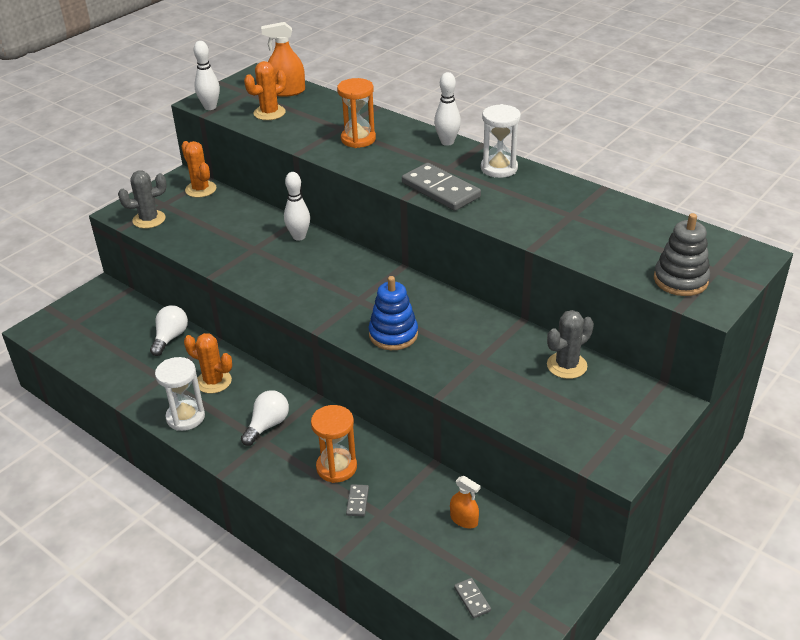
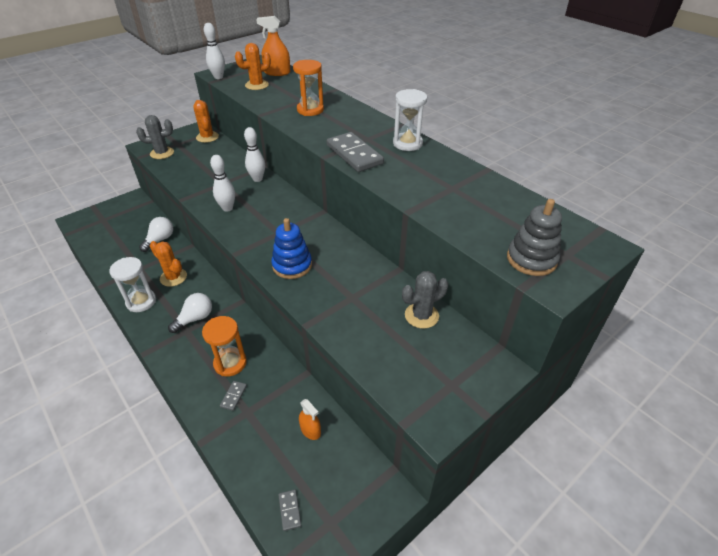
camera: 10 degrees right, 5 degrees up
white bowling pin [434,72,461,146] -> white bowling pin moved to [210,155,235,212]

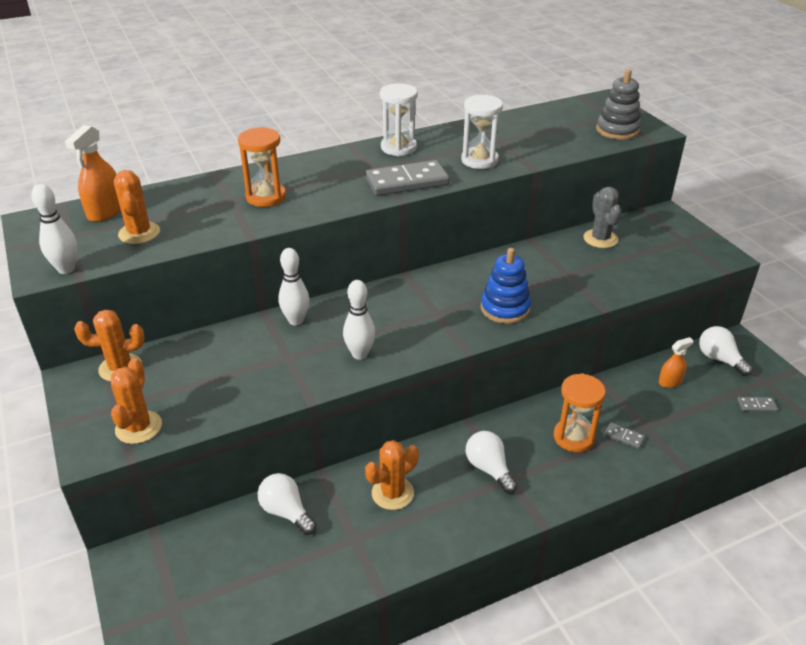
camera: 75 degrees left, 5 degrees down
white hourglass [109,257,156,312] -> white hourglass moved to [461,95,503,169]
grey cactus [136,115,174,159] -> orange cactus [111,358,162,444]
none -> white light bulb [699,326,753,376]

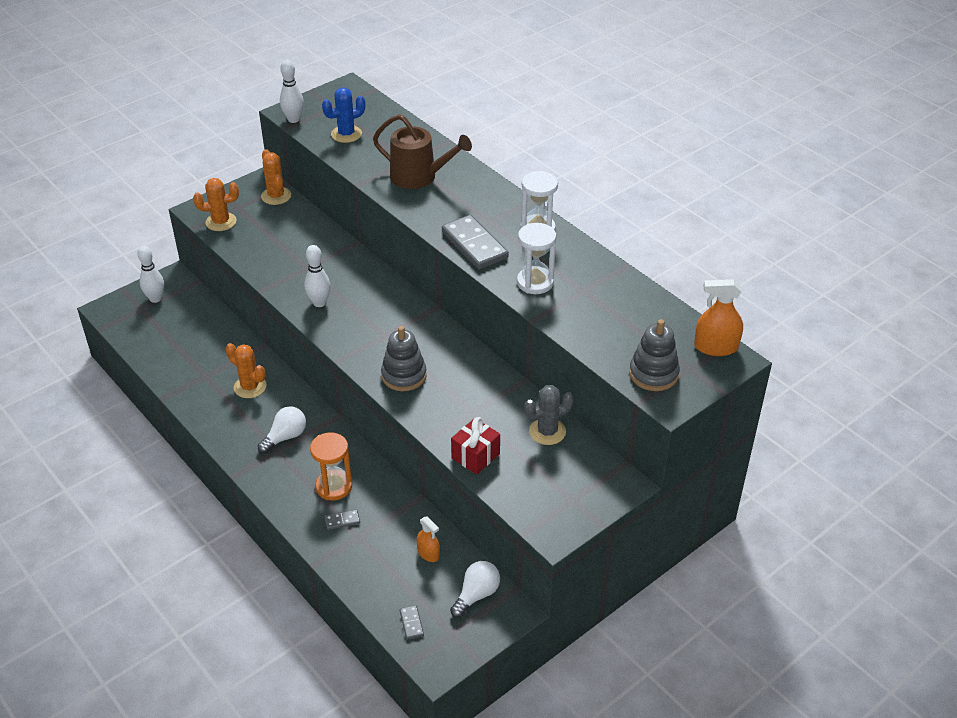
camera: 75 degrees right, 5 degrees up
orange spray bottle [65,125,121,222] -> orange spray bottle moved to [694,279,743,356]
orange cactus [114,170,160,244] -> blue cactus [322,87,365,143]
orange hourglass [238,127,286,207] -> brown watering can [373,114,472,189]
white light bulb [258,473,317,535] -> none
white bowling pin [278,248,310,326] -> white bowling pin moved to [137,246,164,303]
blue stacking toy [481,248,531,324] -> grey stacking toy [381,326,427,391]
grey domino [604,422,645,449] -> grey domino turned 60 degrees clockwise [325,509,360,530]
none -> red gift [451,417,500,475]

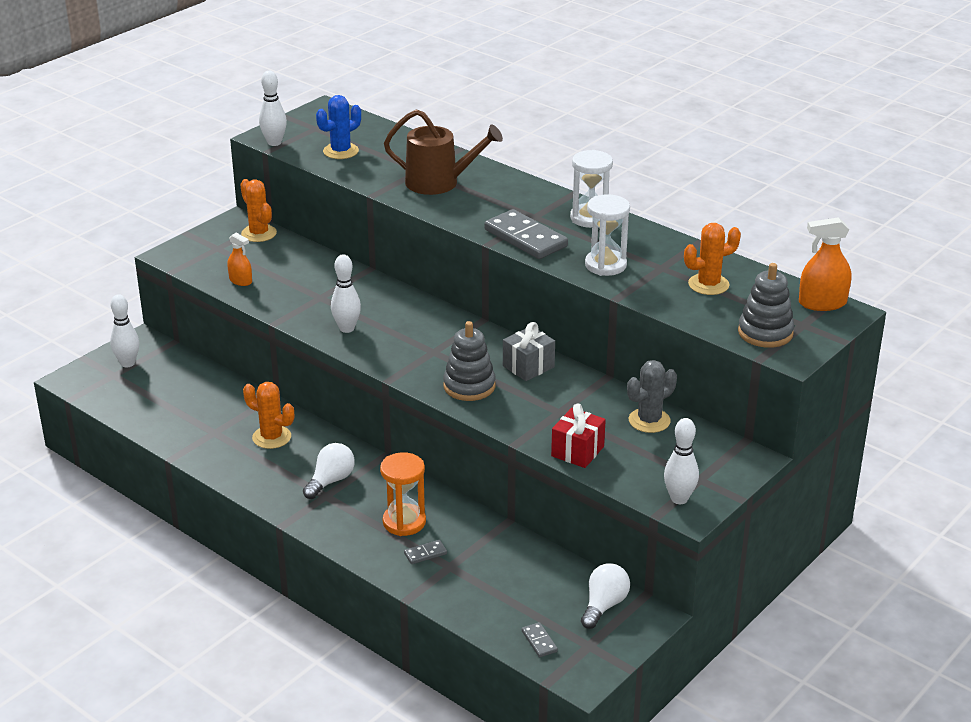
camera: 10 degrees left, 10 degrees down
orange cactus [193,178,239,231] -> orange cactus moved to [684,223,741,295]
orange spray bottle [417,517,440,562] -> orange spray bottle moved to [227,233,252,286]
none -> grey gift [503,322,555,381]
none -> white bowling pin [664,418,699,504]

